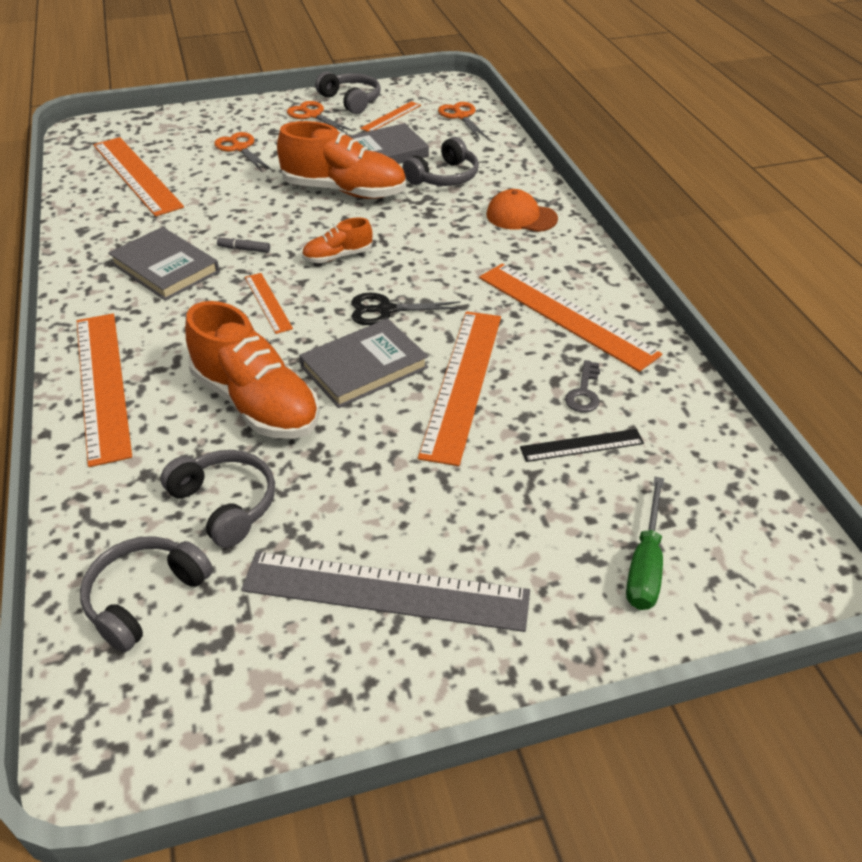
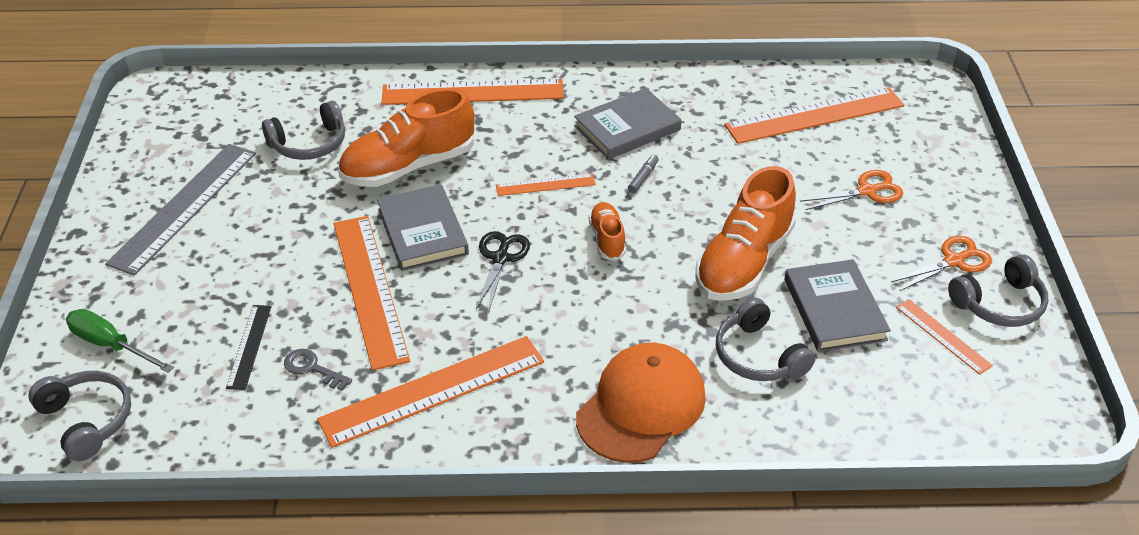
camera: 105 degrees right, 0 degrees up
grey headphones [80,536,213,653] -> grey headphones moved to [28,371,131,461]
orange ruler [418,311,501,466] -> orange ruler turned 45 degrees clockwise [334,216,410,370]
orange scissors [438,102,489,140] -> none
orange cap [486,189,558,232] -> orange cap [576,343,706,463], size x1.60

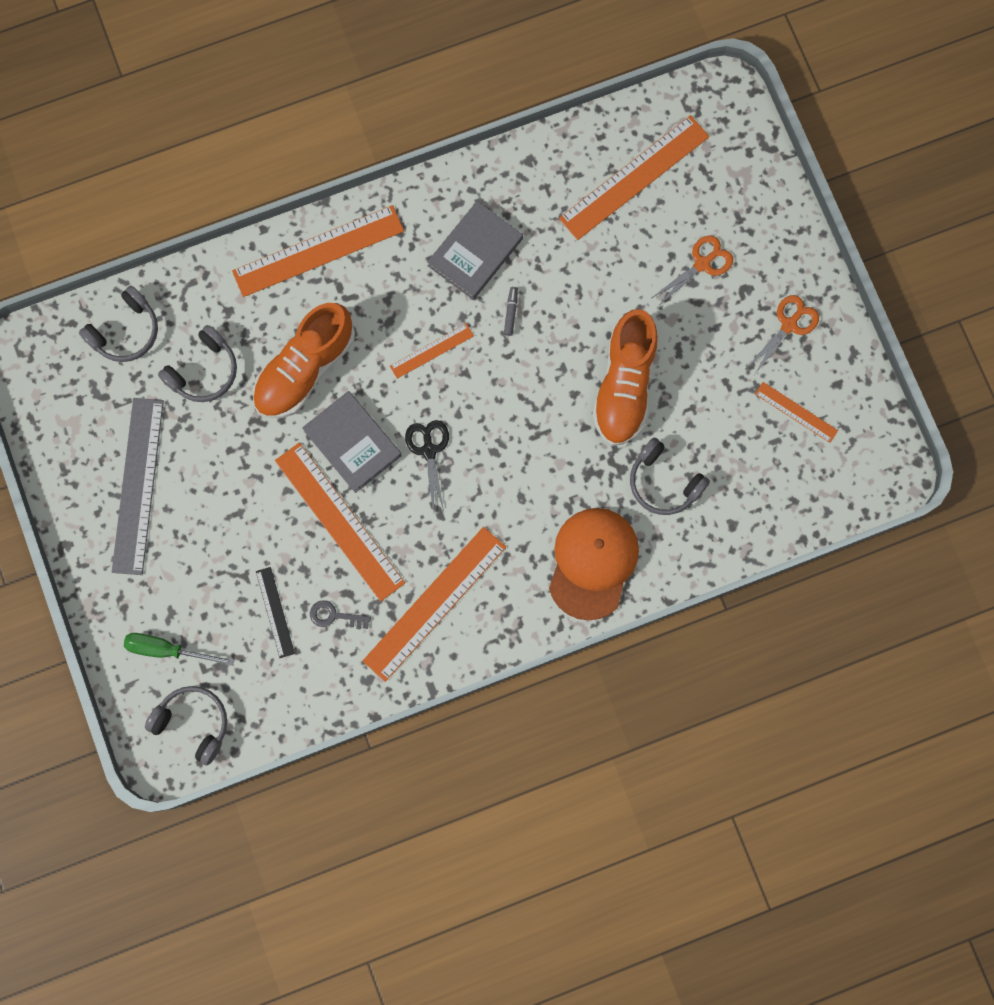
camera: 20 degrees left, 35 degrees up
orange shoe [589,202,626,261] -> none
grey book [785,259,891,352] -> none
grey headphones [948,254,1048,327] -> grey headphones moved to [79,286,158,362]

